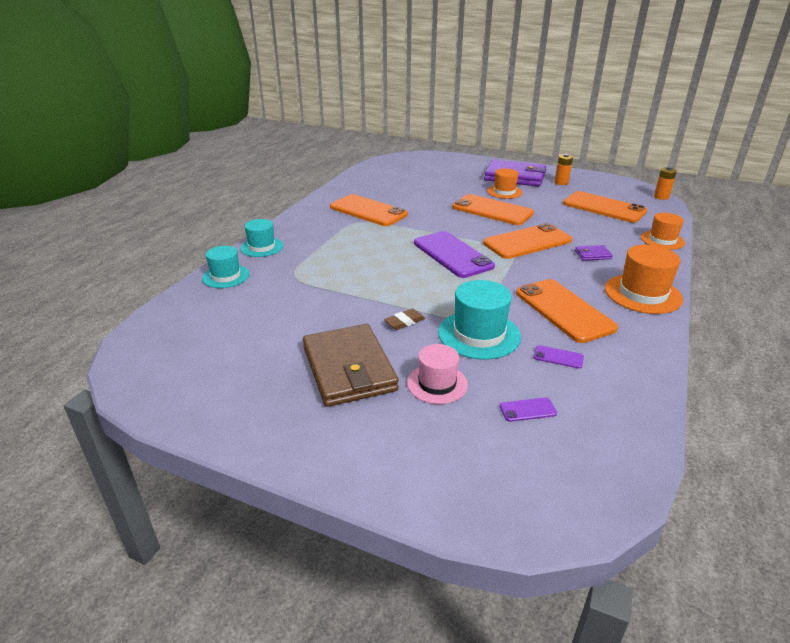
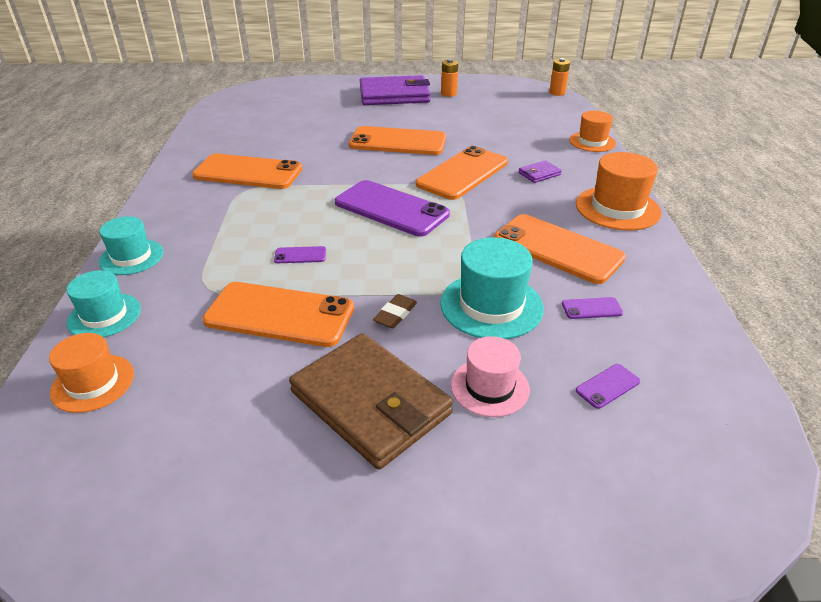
camera: 25 degrees left, 5 degrees up
orange hat [487,169,522,199] -> orange hat moved to [49,333,134,413]
orange phone [563,191,647,223] -> orange phone moved to [203,282,354,347]
none -> purple phone [274,246,326,263]

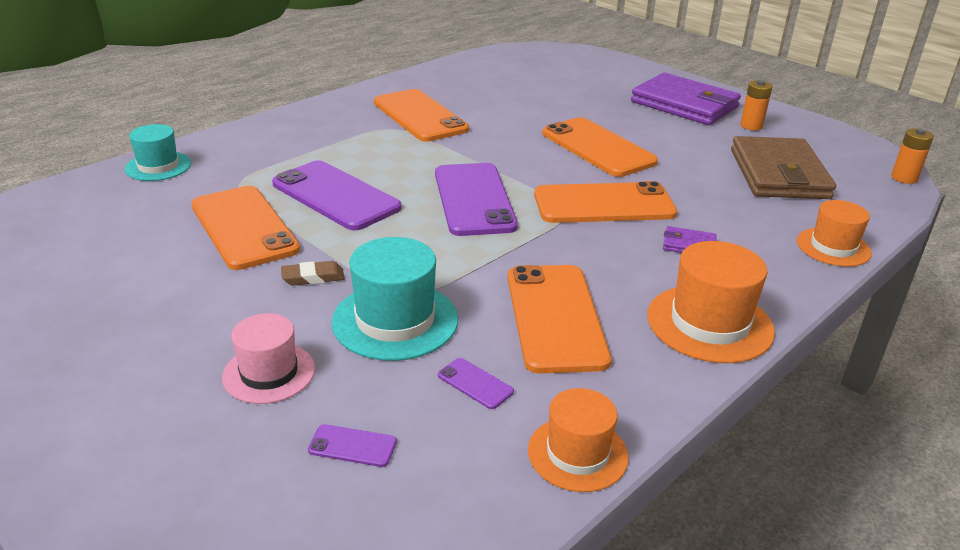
camera: 45 degrees right, 5 degrees down
orange hat [49,333,134,413] -> orange hat moved to [528,388,628,492]
turquoise hat [99,216,164,275] -> none
purple phone [274,246,326,263] -> purple phone [272,160,402,231], size x2.46
brown wallet [289,333,453,470] -> brown wallet moved to [731,136,836,199]

